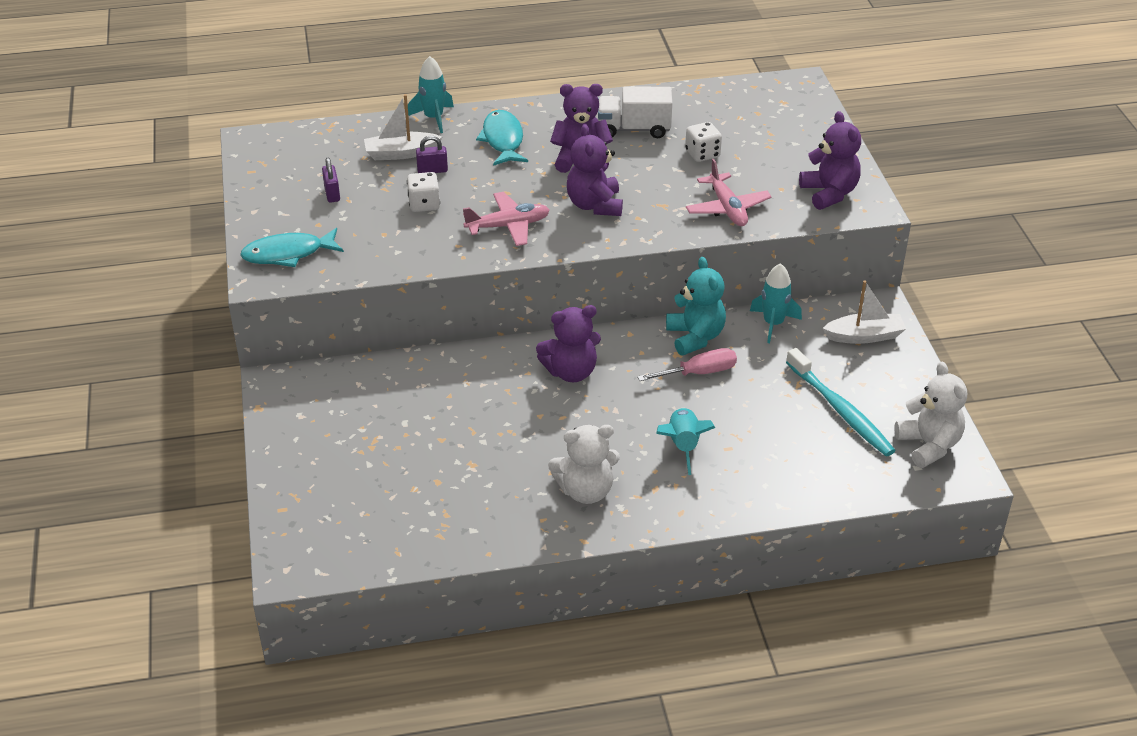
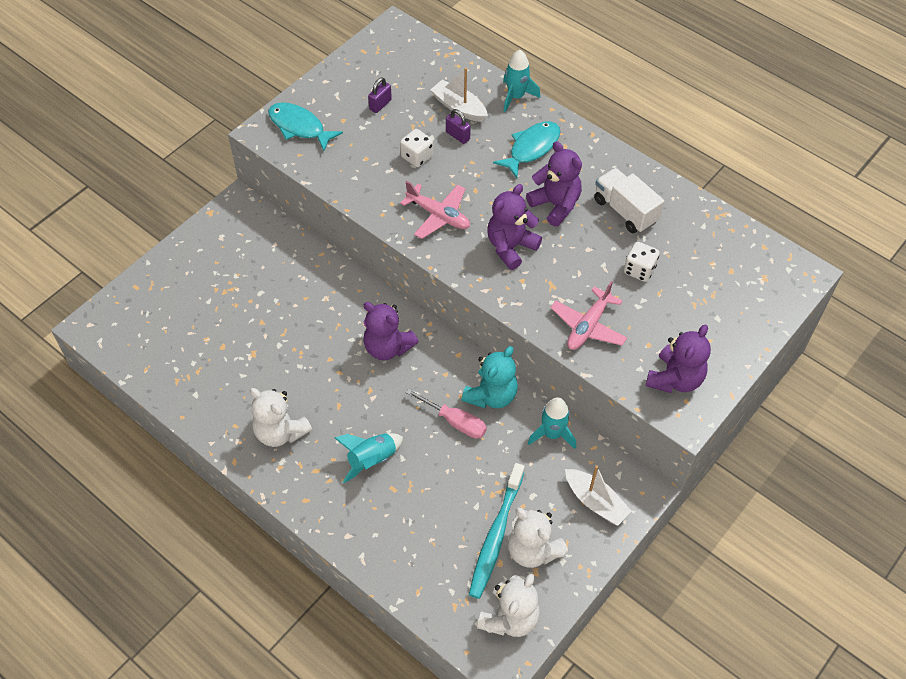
camera: 50 degrees right, 15 degrees up
none -> white teddy bear [508,508,568,568]

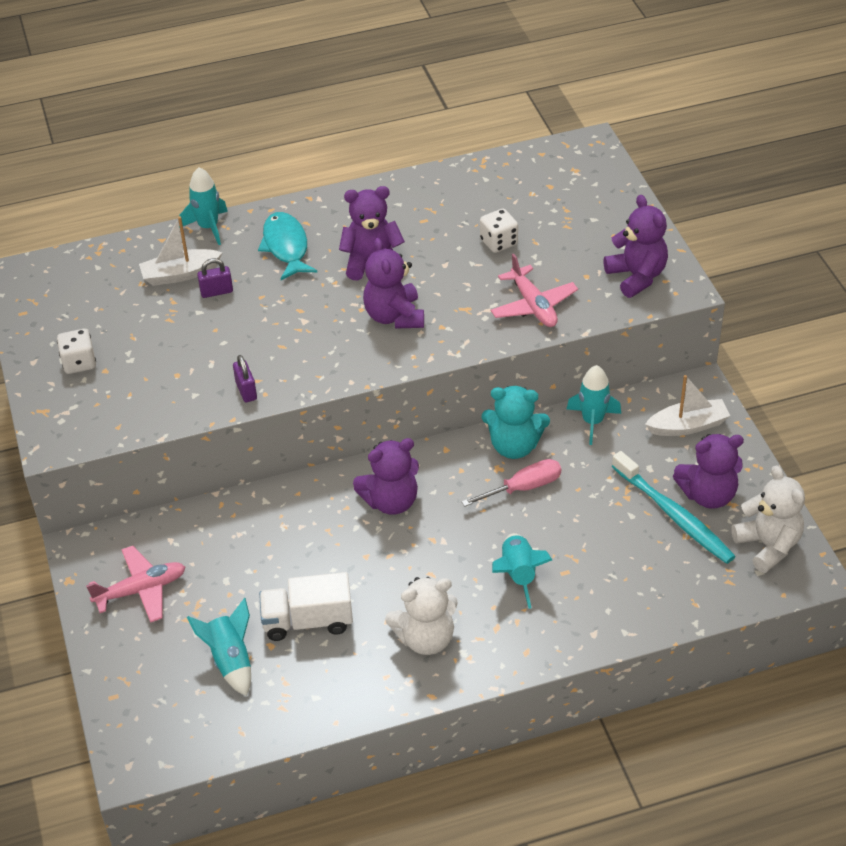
camera: 55 degrees left, 10 degrees down
turquoise fish [268,102,343,151] -> none
purple padlock [368,77,392,113] -> purple padlock moved to [233,355,257,403]
white dice [400,129,433,167] -> white dice moved to [57,329,96,374]
pink plane [400,181,470,239] -> pink plane moved to [86,546,185,623]
turquoise teddy bear [461,346,518,408] -> turquoise teddy bear turned 120 degrees clockwise [482,386,550,459]
white teddy bear [508,508,568,568] -> purple teddy bear [673,434,744,509]
white truck [594,168,664,233] -> white truck moved to [259,572,353,641]
none -> turquoise rocket [187,598,251,696]

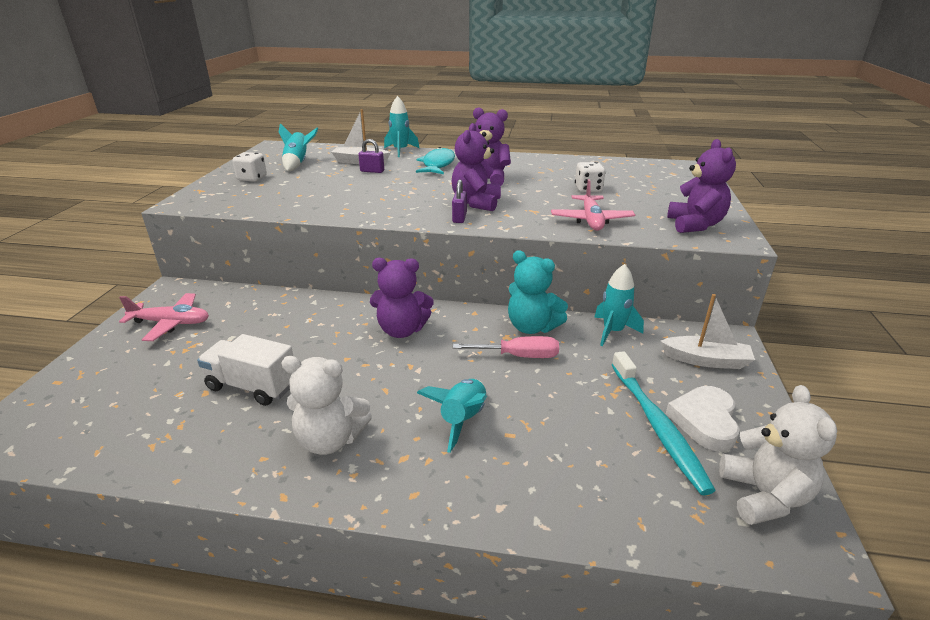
camera: 25 degrees right, 15 degrees down
turquoise rocket [187,598,251,696] -> turquoise rocket moved to [279,123,319,171]
purple padlock [233,355,257,403] -> purple padlock moved to [452,179,467,223]
purple teddy bear [673,434,744,509] -> white heart [666,386,740,451]

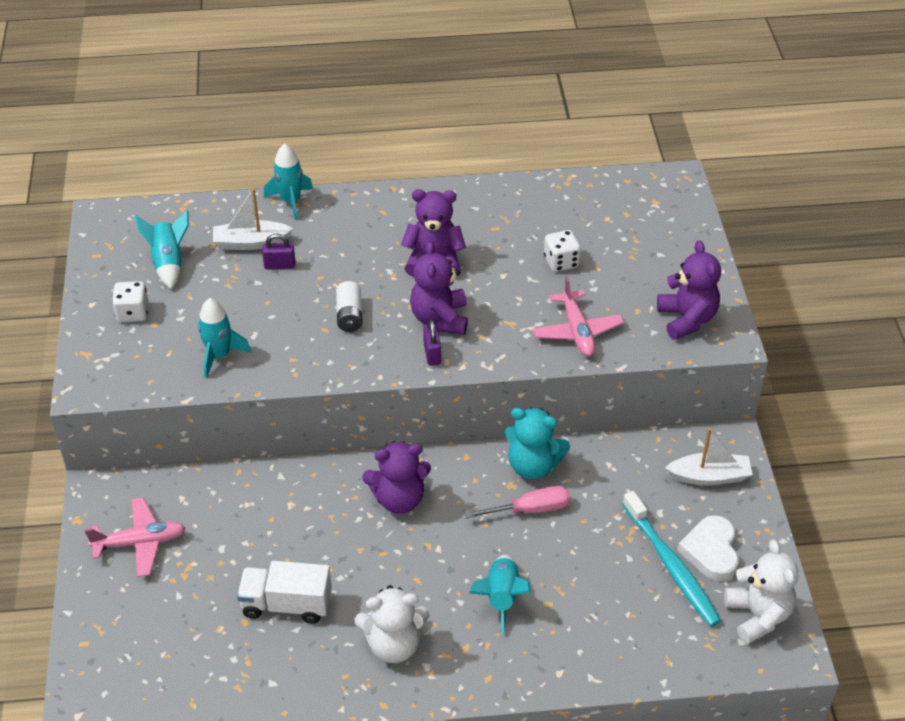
camera: 15 degrees left, 15 degrees up
turquoise fish [416,147,455,174] -> none
turquoise rocket [594,264,644,346] -> turquoise rocket moved to [198,298,251,378]
none -> white battery [336,281,363,332]

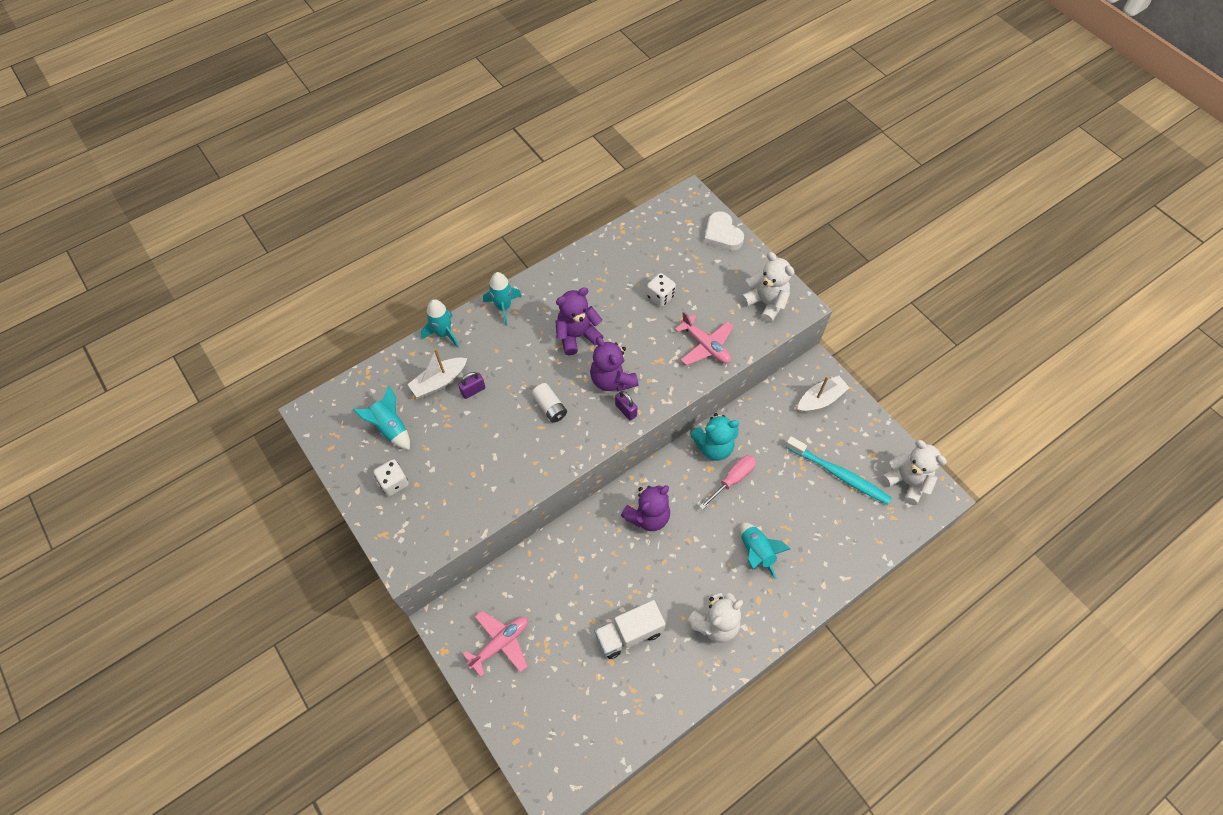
camera: 30 degrees left, 15 degrees up
turquoise rocket [198,298,251,378] -> turquoise rocket moved to [483,272,522,326]
purple teddy bear [657,240,721,340] -> white teddy bear [741,252,794,323]
white heart [677,515,739,581] -> white heart moved to [704,211,744,251]

